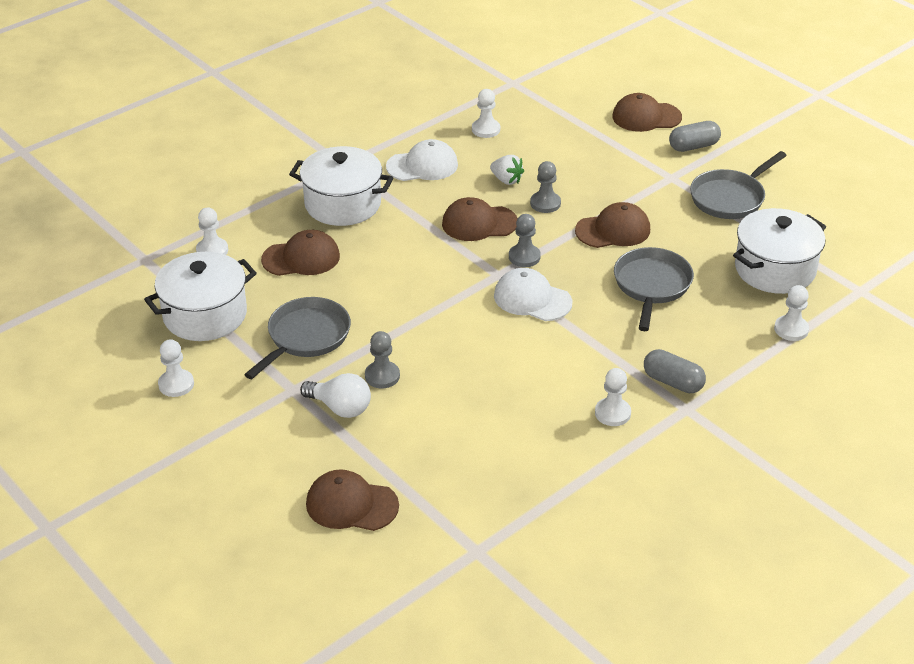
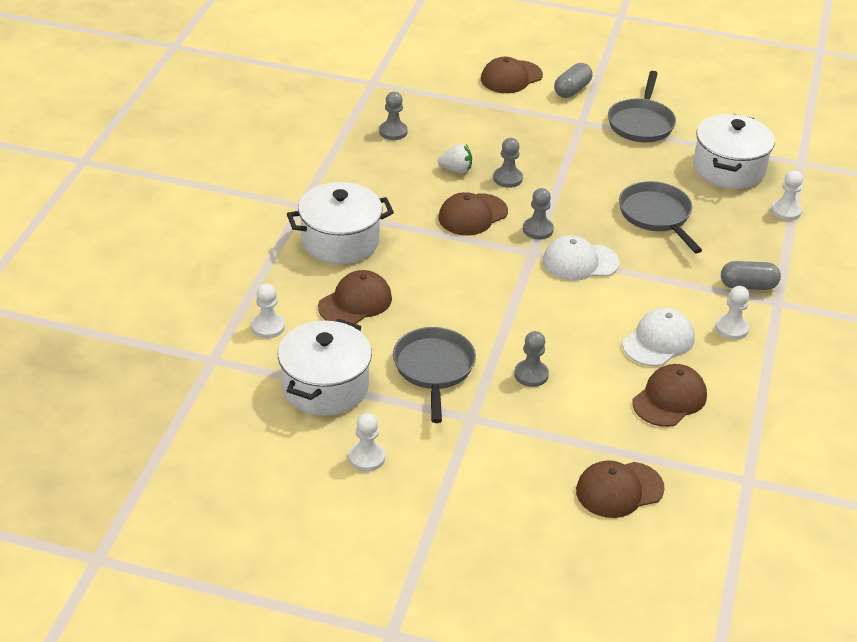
camera: 35 degrees left, 0 degrees up
white light bulb [300,373,371,418] -> none
white cap [386,139,458,181] -> white cap moved to [622,308,695,366]
white pawn [472,89,500,138] -> grey pawn [379,92,408,140]
brown cap [575,202,650,248] -> brown cap moved to [633,364,707,427]

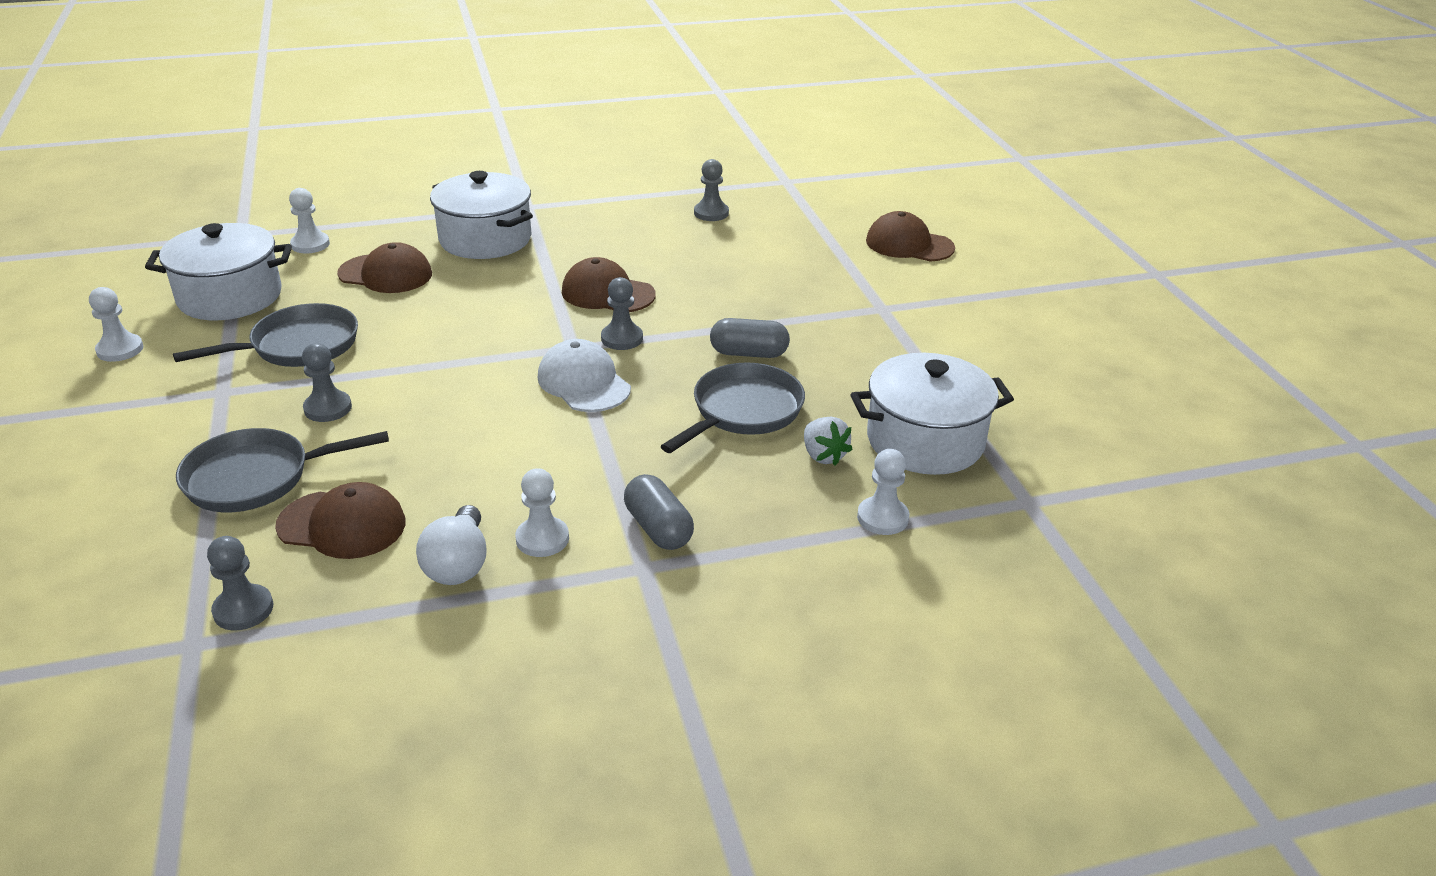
camera: 60 degrees right, 5 degrees down
white strawberry [438,144,472,173] -> white strawberry moved to [804,417,853,466]
grey pawn [493,138,523,188] -> grey pawn moved to [207,536,273,630]
grey capsule [554,63,593,98] -> grey capsule moved to [710,318,790,358]
brown cap [576,460,665,518] -> none
grey pan [608,71,676,142] -> grey pan moved to [176,428,389,512]
white cap [622,308,695,366] -> none
none -> white light bulb [416,505,486,585]

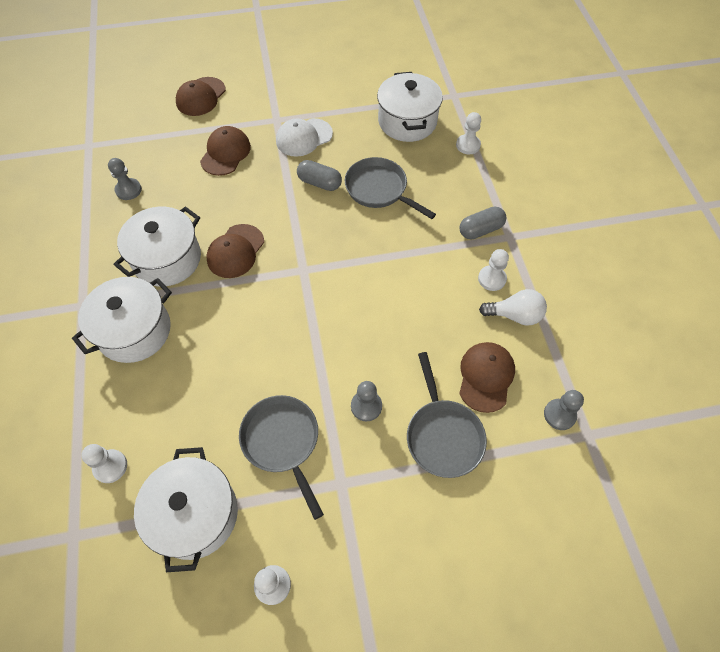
camera: 85 degrees left, 25 degrees up
brown cap [337,242,432,293] -> brown cap moved to [200,126,251,176]
white cap [538,339,631,412] -> white cap moved to [276,118,333,157]
grey pawn [601,277,643,350] -> none
grey capsule [710,318,790,358] -> grey capsule turned 75 degrees counterclockwise [297,160,342,191]
white strawberry [804,417,853,466] -> none
none -> white pot [114,206,201,286]

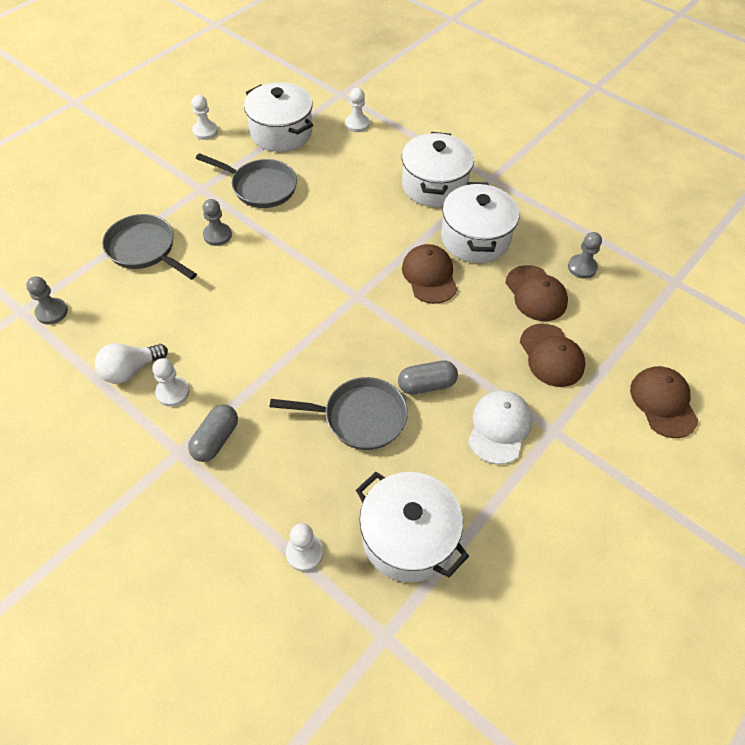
camera: 140 degrees right, 5 degrees down
brown cap [459,342,515,413] -> brown cap moved to [506,265,568,321]

